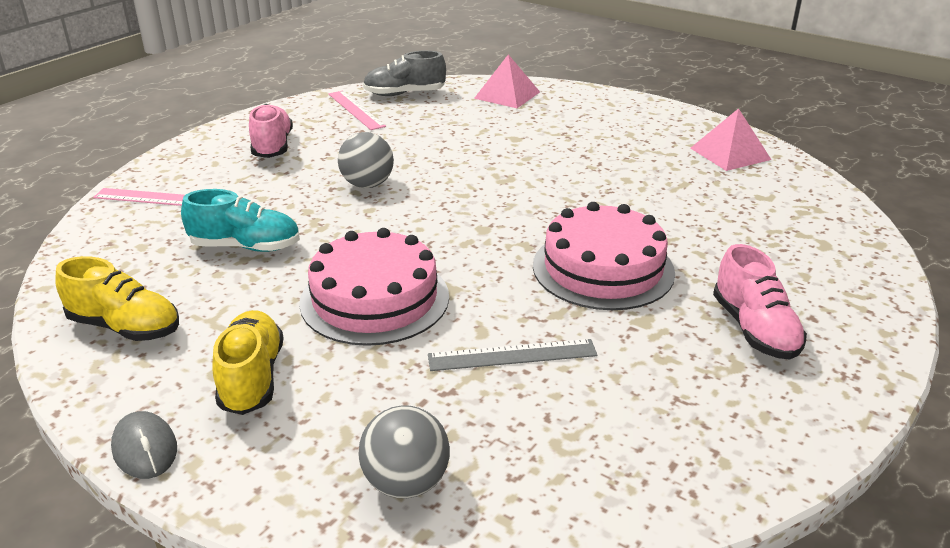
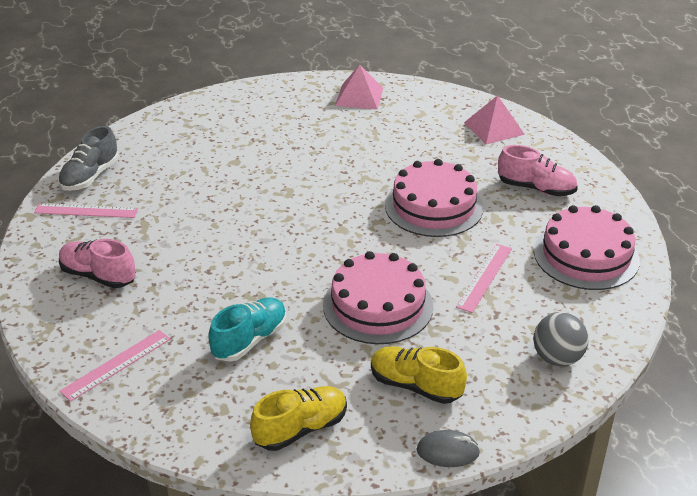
camera: 55 degrees left, 5 degrees up
grey ball [338,132,394,188] -> none
grey ruler [428,339,597,371] -> pink ruler [456,244,512,313]
pink pyramid [474,54,540,108] -> pink pyramid moved to [464,95,525,145]
none -> pink cake [534,205,640,290]

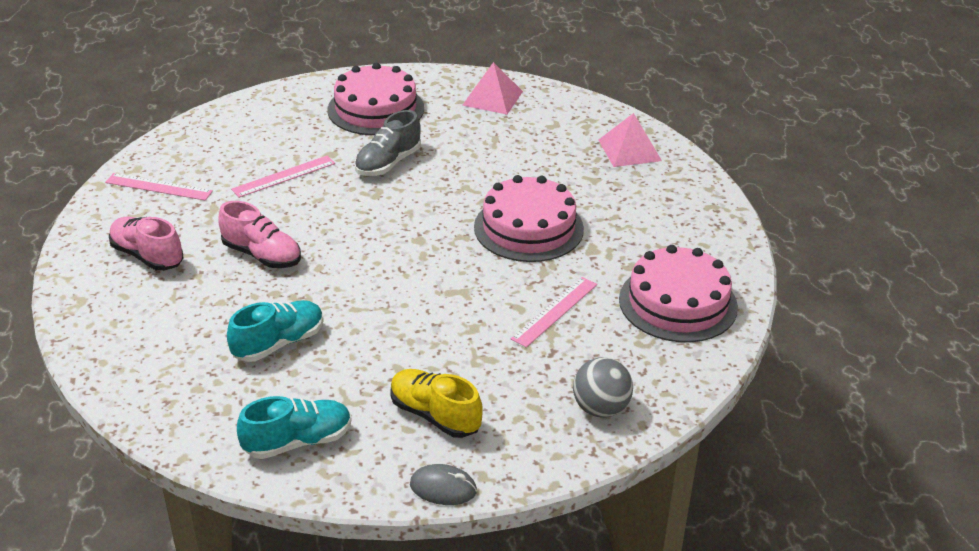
camera: 10 degrees right, 0 degrees up
grey shoe [58,126,119,191] -> grey shoe moved to [355,110,421,176]
pink ruler [60,330,171,402] -> pink ruler moved to [231,156,335,198]
yellow shoe [250,386,347,451] -> turquoise shoe [237,396,351,459]
pink cake [323,251,433,344] -> pink cake moved to [327,63,424,135]
pink shoe [498,145,578,196] -> pink shoe moved to [218,201,301,268]

